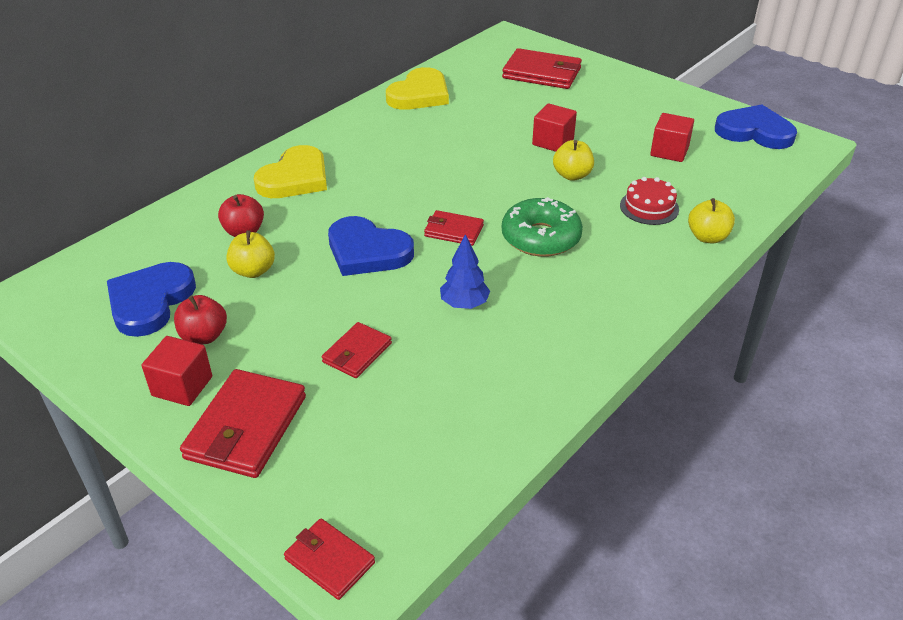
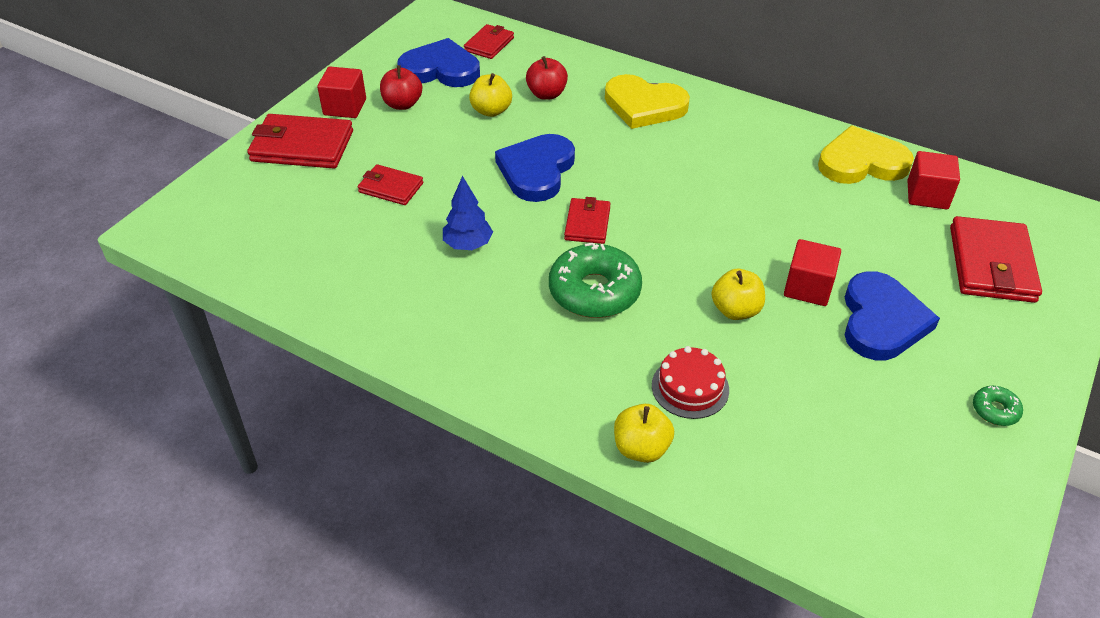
camera: 80 degrees right, 5 degrees up
red wallet [284,518,375,600] -> red wallet moved to [464,24,514,59]
yellow heart [386,67,449,110] -> yellow heart turned 150 degrees clockwise [818,125,914,184]
red cube [650,113,694,162] -> red cube moved to [907,151,960,209]
blue heart [715,105,797,149] -> blue heart moved to [845,271,940,360]
none -> green donut [973,386,1023,426]

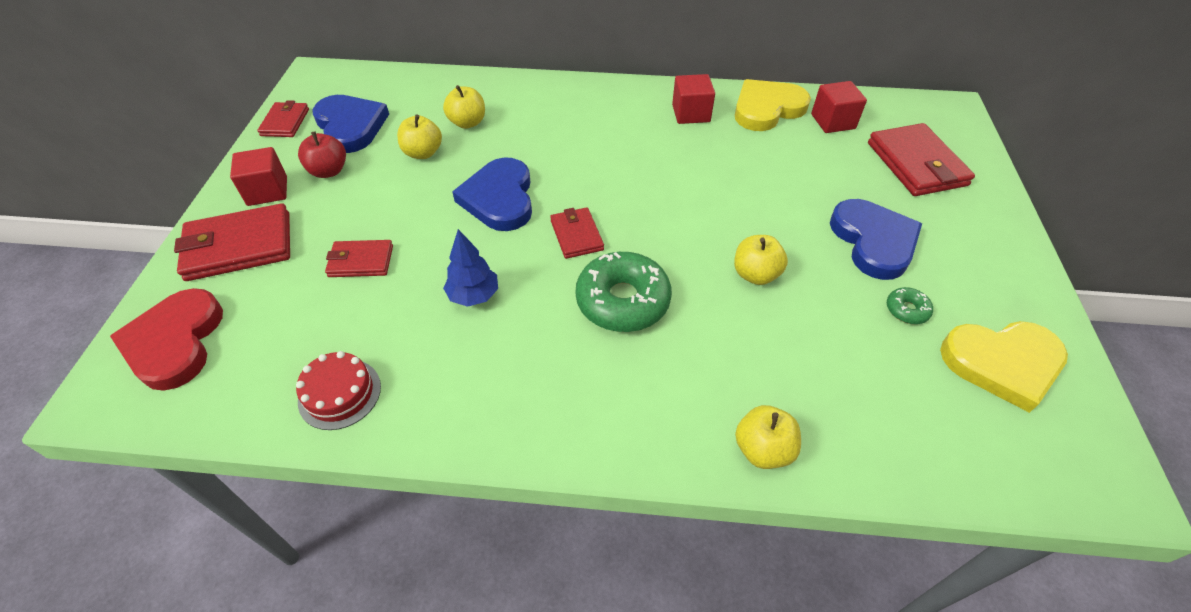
camera: 25 degrees left, 5 degrees up
blue heart [397,38,480,87] -> blue heart turned 75 degrees clockwise [312,95,389,153]
red wallet [464,24,514,59] -> red wallet moved to [257,100,309,137]
red apple [526,56,568,100] -> yellow apple [443,85,485,129]
yellow heart [605,74,690,129] -> yellow heart moved to [940,321,1068,413]
red cake [652,346,729,419] -> red cake moved to [296,351,381,430]
red cube [784,239,841,306] -> red cube moved to [672,74,715,124]
green donut [973,386,1023,426] -> green donut moved to [887,287,933,324]
none -> red heart [110,288,223,391]

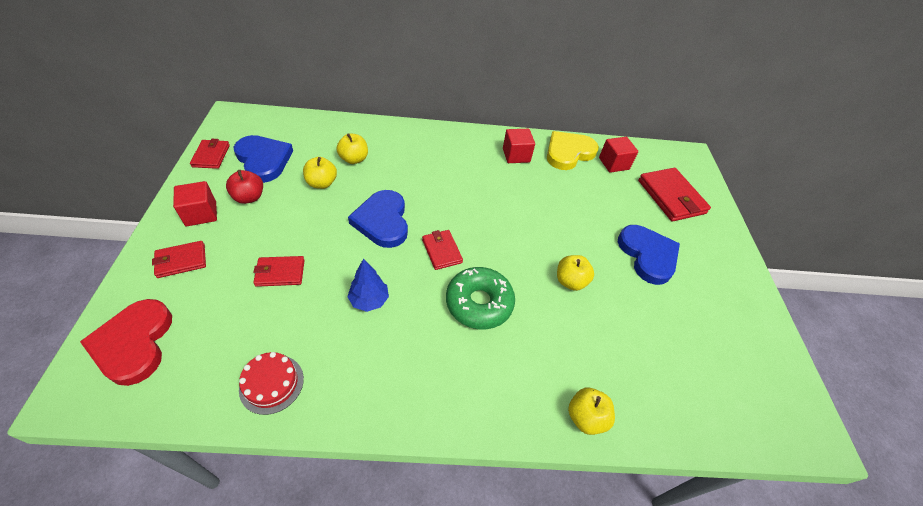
camera: 10 degrees left, 0 degrees up
red wallet [174,203,290,281] -> red wallet [152,241,206,278], size x0.58
green donut [887,287,933,324] -> none
yellow heart [940,321,1068,413] -> none

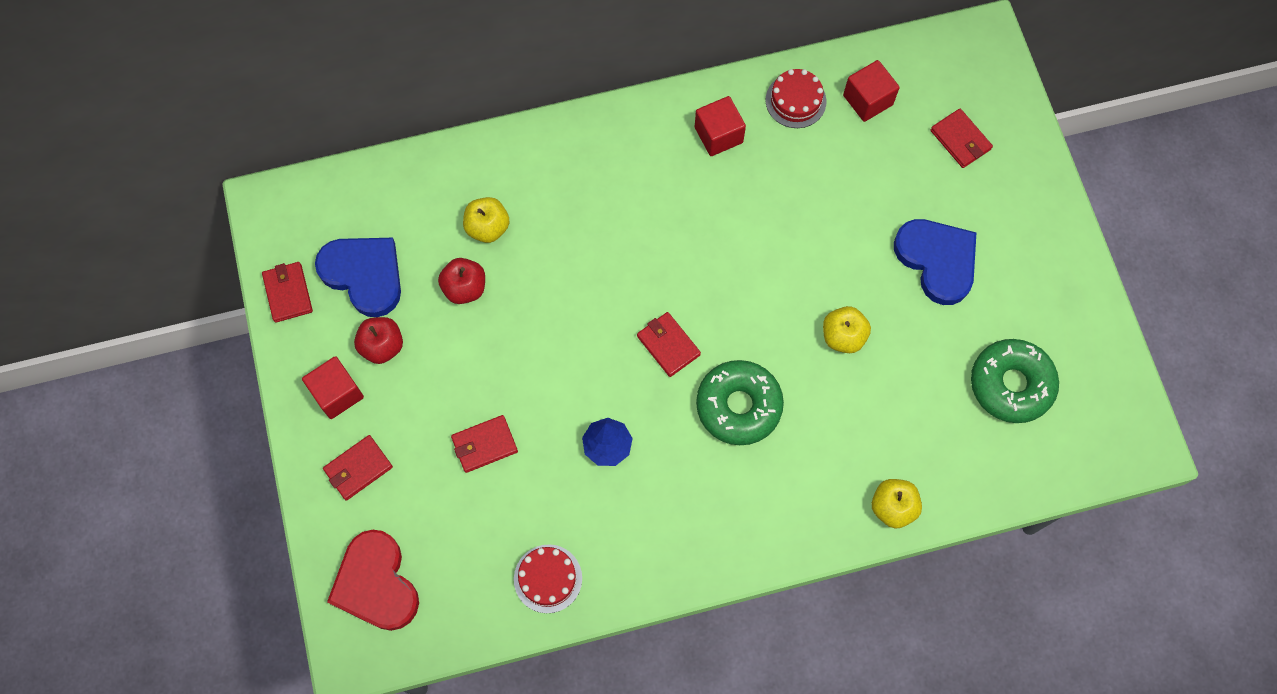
camera: 10 degrees left, 20 degrees up
yellow apple [303,157,337,189] -> red apple [438,258,485,304]
blue heart [348,190,408,248] -> none
yellow heart [547,131,599,170] -> red cake [765,69,826,128]
red wallet [638,168,711,222] -> red wallet [930,109,993,168], size x0.58
none -> green donut [971,339,1059,423]

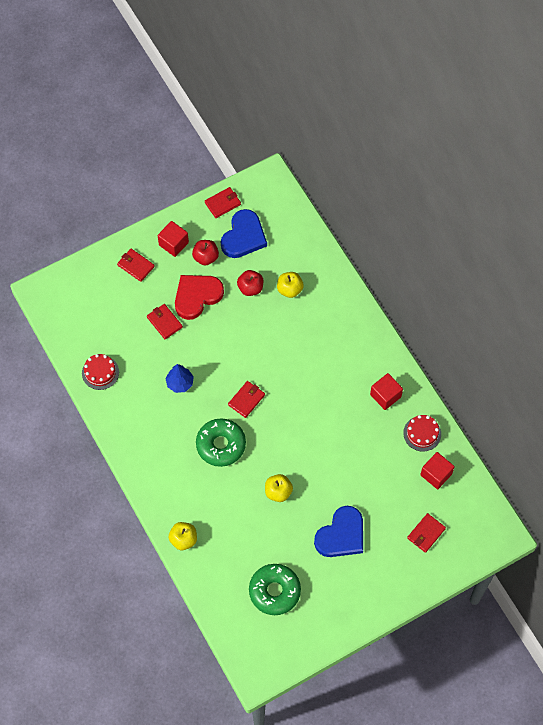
camera: 75 degrees right, 5 degrees down
red heart [327,530,419,631] -> red heart moved to [175,275,224,320]

